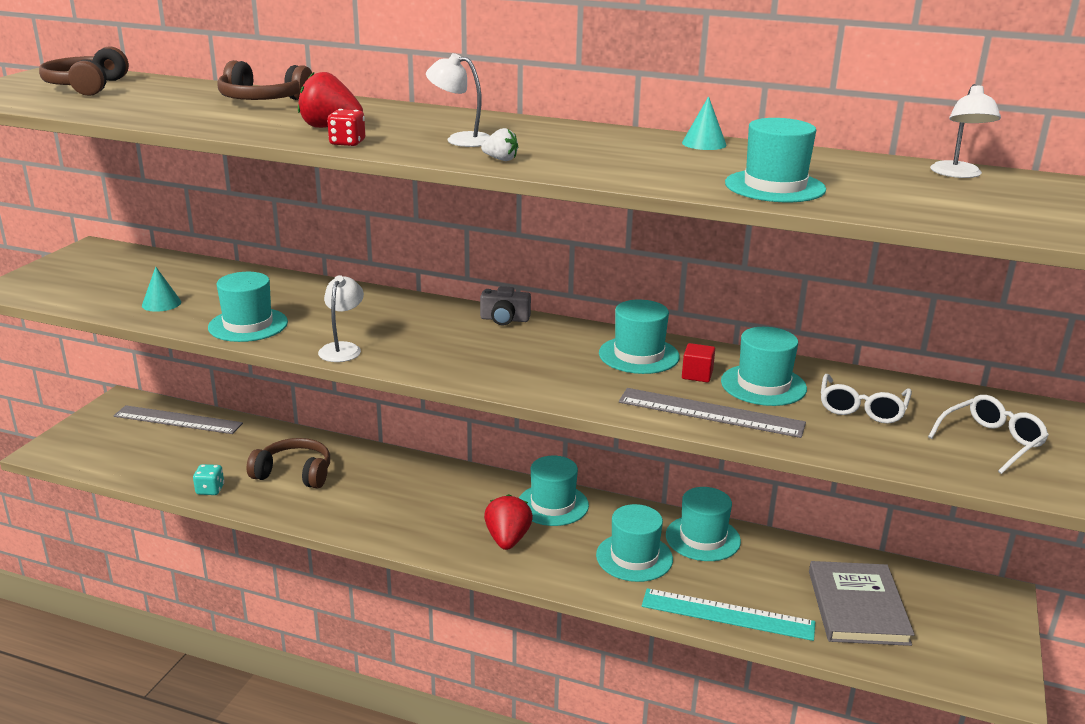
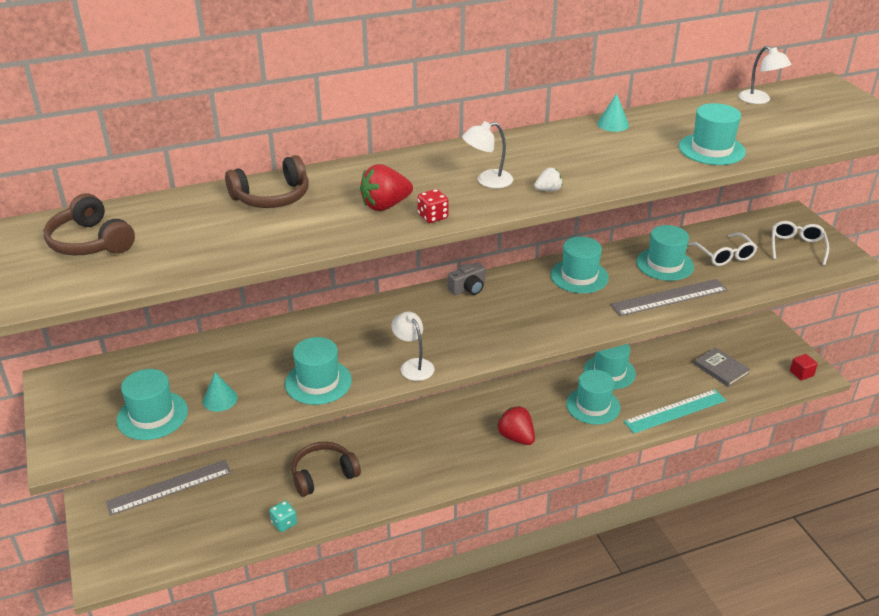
camera: 40 degrees left, 10 degrees up
turquoise hat [519,456,589,526] -> turquoise hat moved to [116,369,188,440]
red cube [682,343,715,383] -> red cube moved to [790,354,818,380]
grey book [809,561,915,646] -> grey book [694,347,751,387], size x0.65

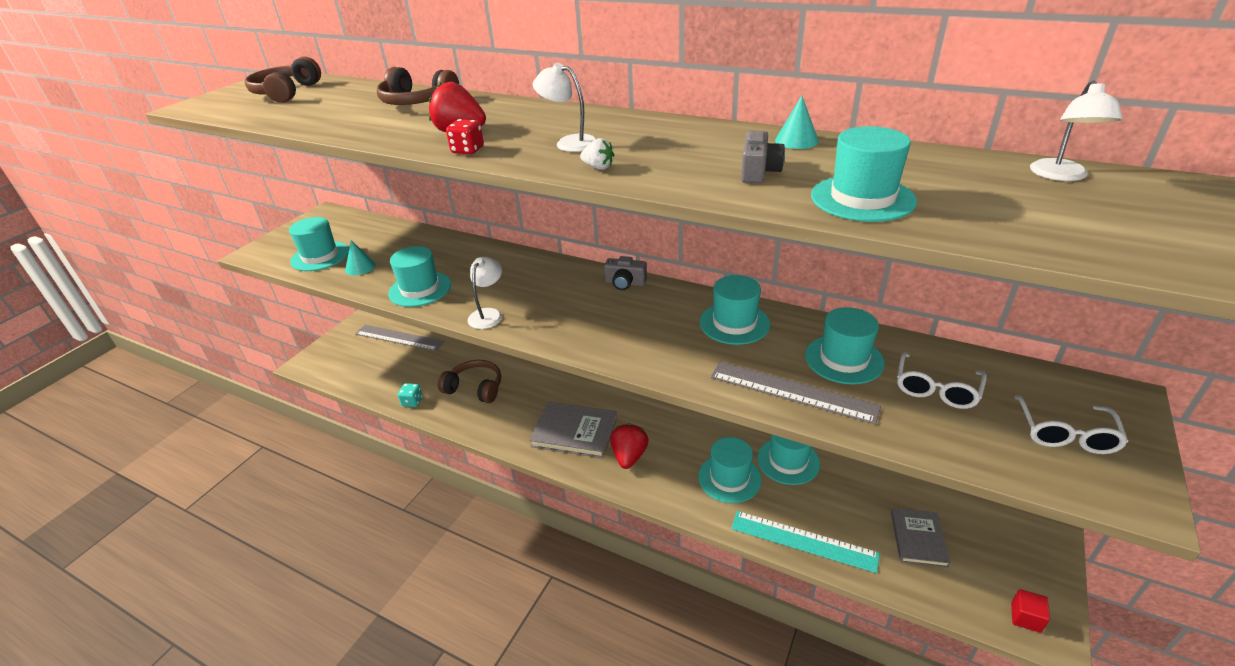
camera: 50 degrees right, 0 degrees up
white glasses [772,221,829,265] -> white glasses turned 135 degrees clockwise [1014,395,1128,454]
none -> grey book [529,402,617,458]
none -> grey camera [741,131,785,183]

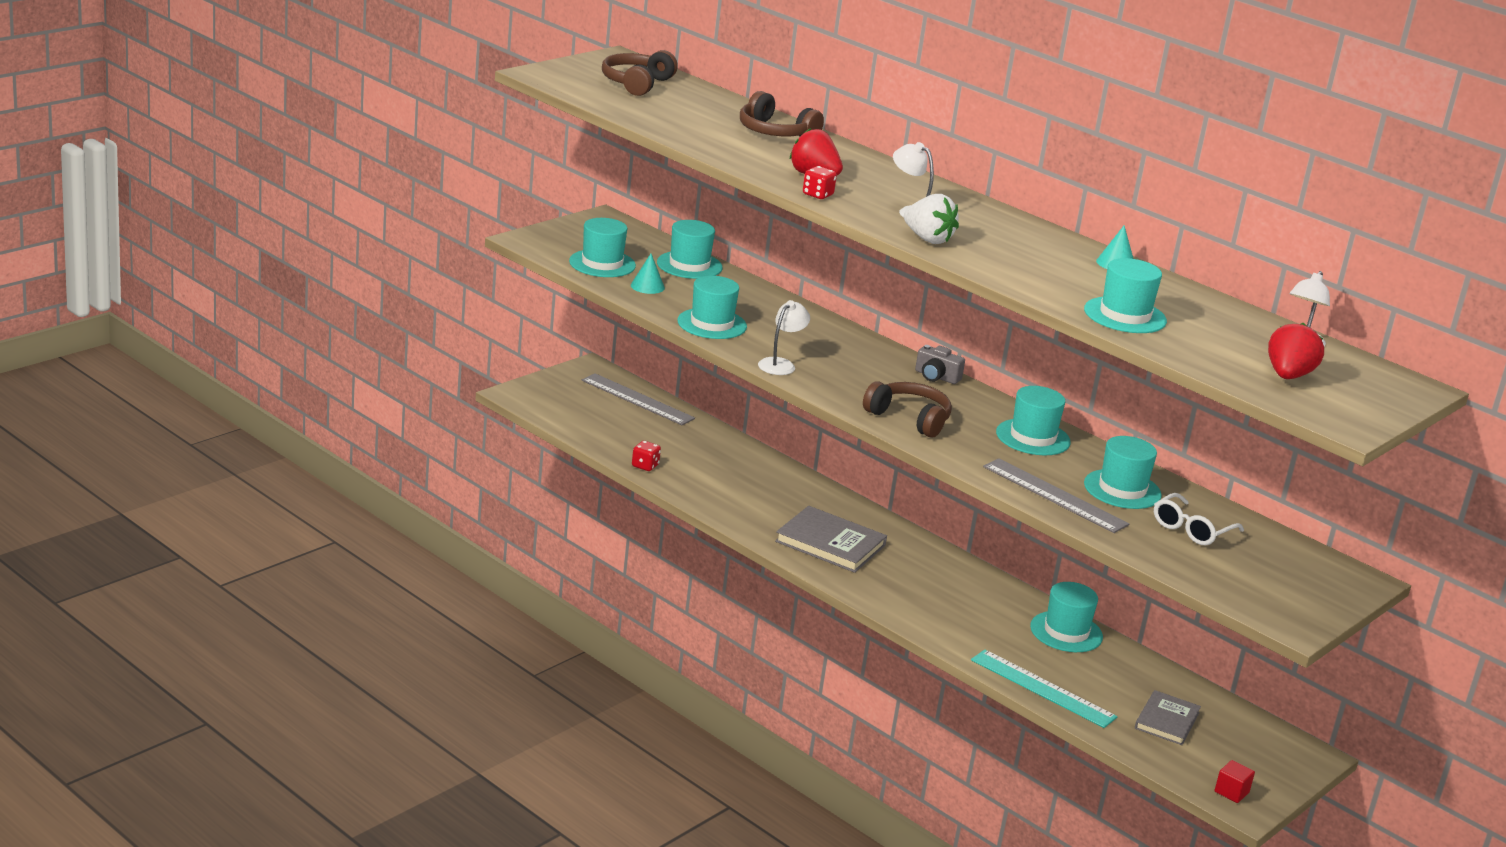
camera: 10 degrees right, 10 degrees down
turquoise dice [398,383,423,407] -> red dice [632,441,661,471]
brown headphones [438,360,501,403] -> brown headphones moved to [863,381,952,437]
white strawberry [580,138,614,170] -> white strawberry [904,194,959,244], size x1.86
red strawberry [610,423,649,469] -> red strawberry moved to [1268,323,1324,379]
turquoise hat [698,437,762,503] -> turquoise hat moved to [657,220,723,279]
grey camera [741,131,785,183] -> none
white glasses [1014,395,1128,454] -> none

